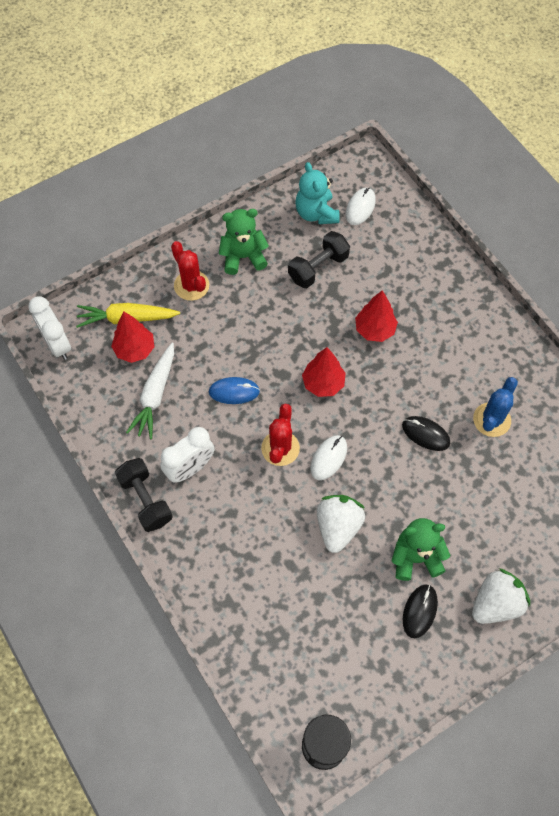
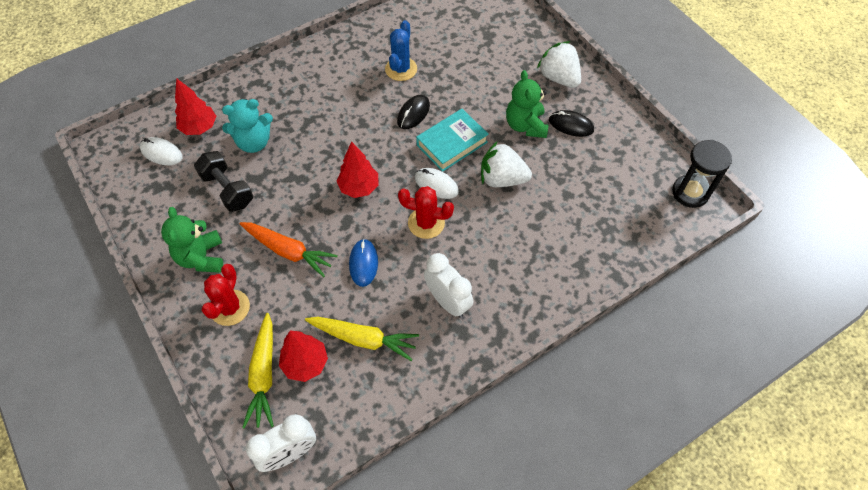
camera: 90 degrees left, 5 degrees down
black dumbbell [115,458,173,532] -> none
white carrot [126,343,174,439] -> yellow carrot [305,317,419,361]
red cactus [171,241,209,301] -> red cactus turned 45 degrees counterclockwise [202,264,250,326]
turquoise teddy bear [295,162,340,224] -> turquoise teddy bear moved to [222,99,273,153]
red tree [355,290,398,342] -> red tree moved to [175,78,216,135]
blue cactus [473,377,518,437] -> blue cactus turned 75 degrees clockwise [385,20,417,81]
none -> orange carrot [239,222,338,277]
none -> turquoise book [416,109,489,172]

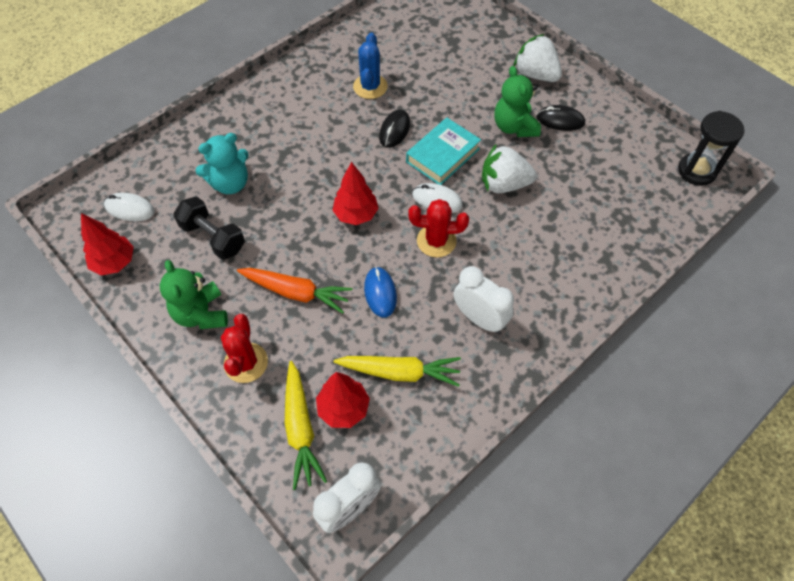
camera: 10 degrees left, 0 degrees up
red tree [175,78,216,135] -> red tree moved to [81,213,134,275]

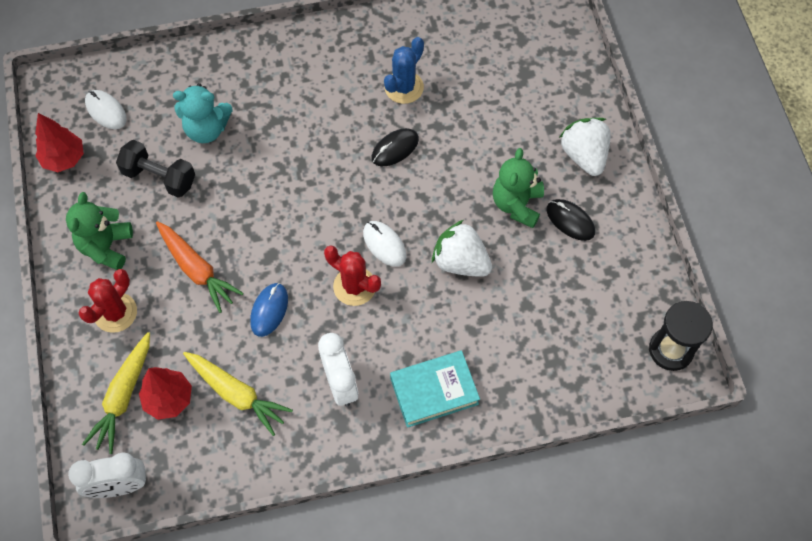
camera: 30 degrees right, 5 degrees up
black dumbbell [173,196,245,260] -> black dumbbell turned 45 degrees counterclockwise [116,140,195,198]
red tree [332,162,379,225] -> none
turquoise book [406,118,481,185] -> turquoise book moved to [390,350,480,428]

